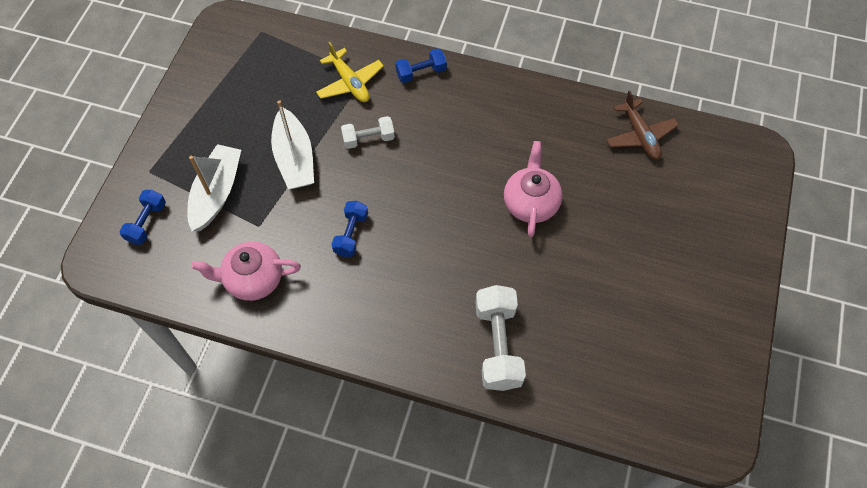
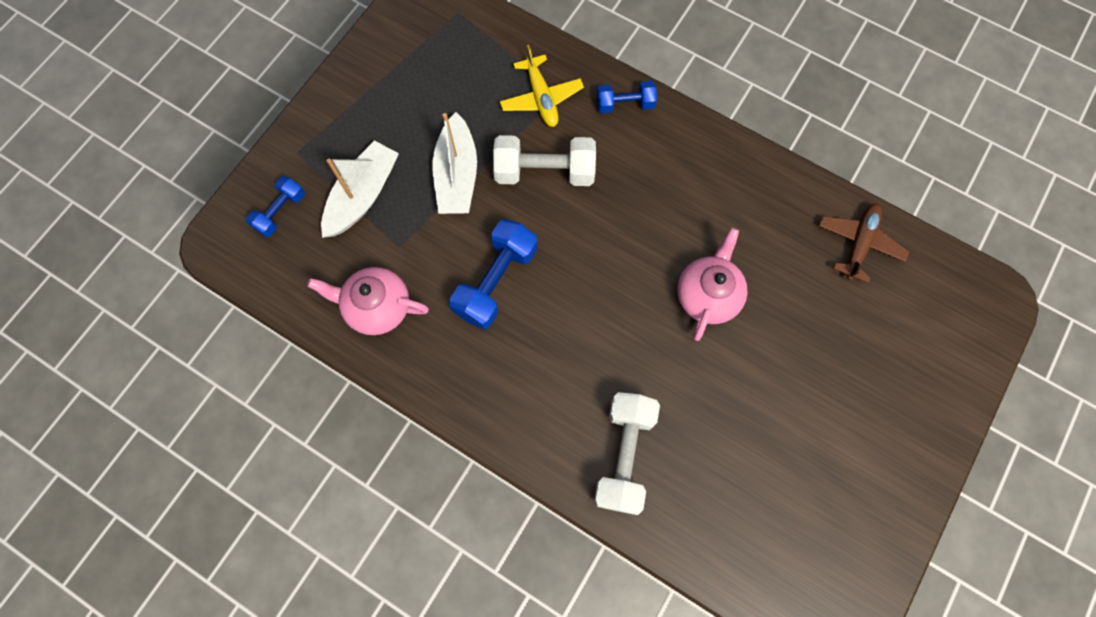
camera: 15 degrees right, 10 degrees up
blue dumbbell [331,201,368,257] -> blue dumbbell [449,219,537,329], size x1.69
white dumbbell [341,116,395,149] -> white dumbbell [493,135,596,186], size x1.69
brown plane [606,91,679,160] -> brown plane turned 150 degrees counterclockwise [819,203,909,283]

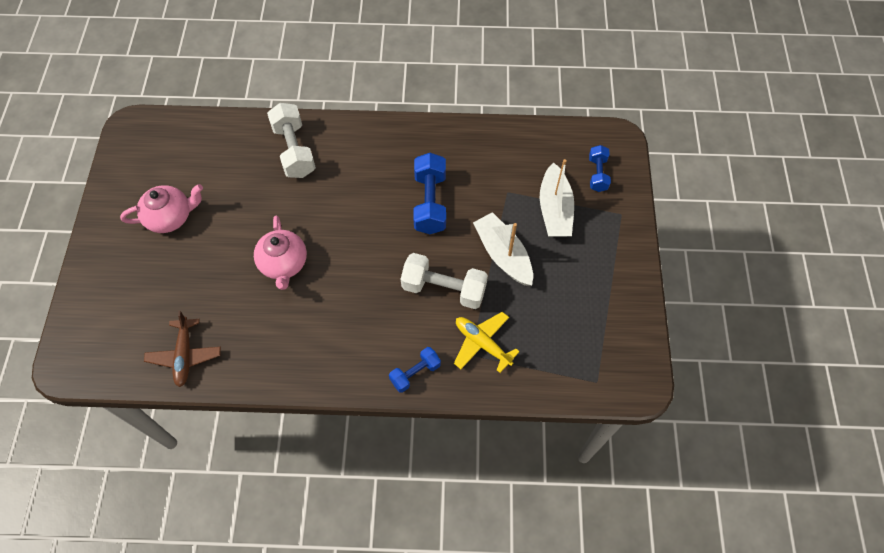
camera: 150 degrees right, 10 degrees down
pink teapot [307,267,429,335] -> pink teapot moved to [120,184,203,233]
white dumbbell [493,135,596,186] -> white dumbbell turned 45 degrees clockwise [401,253,488,309]

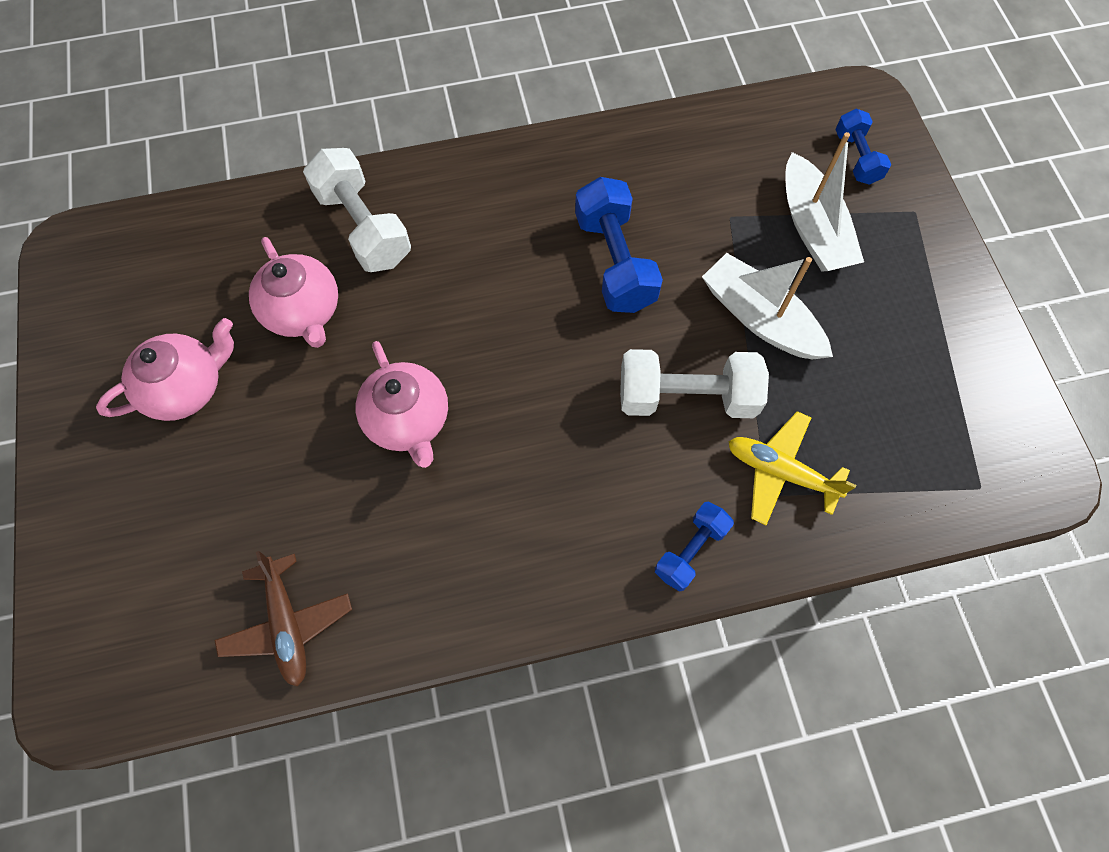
camera: 15 degrees left, 5 degrees up
none -> pink teapot [249,237,338,348]

